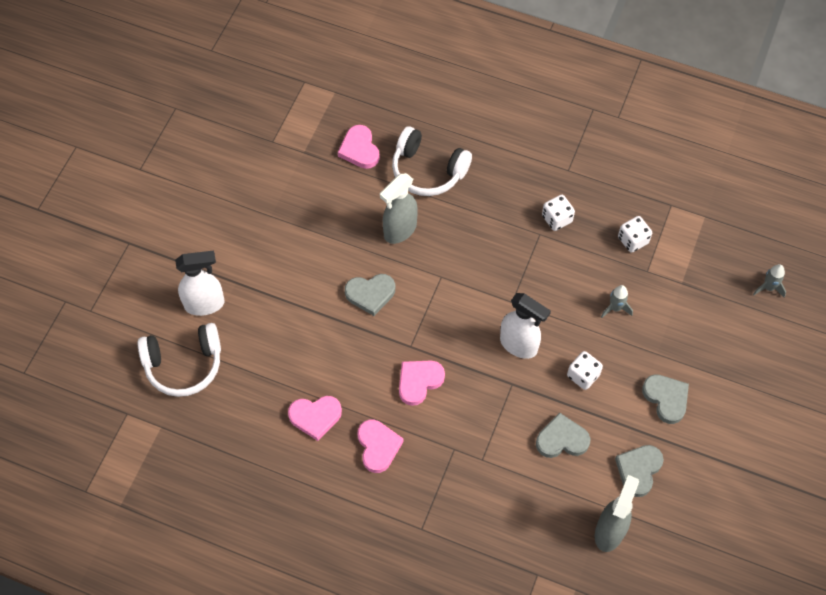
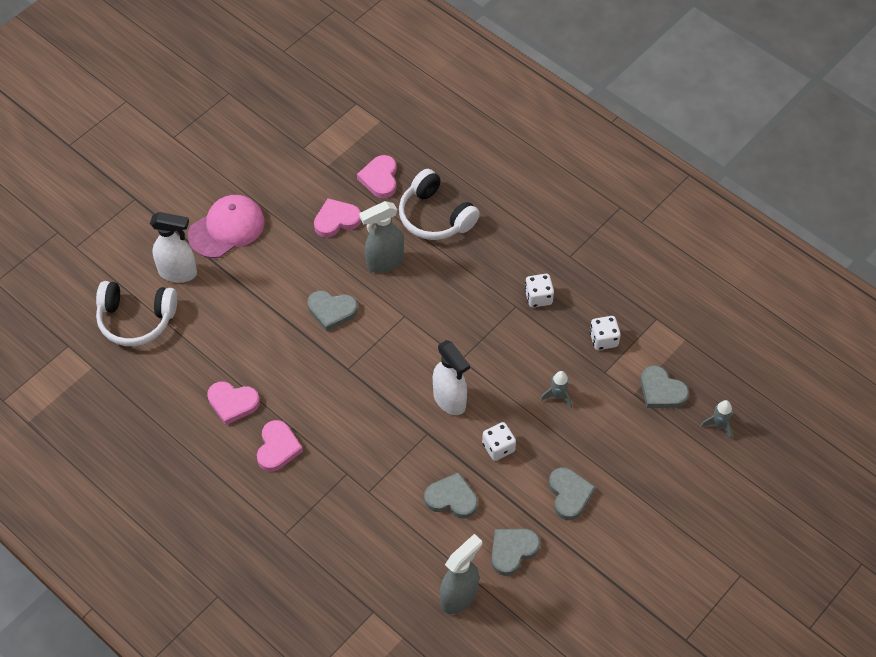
camera: 20 degrees right, 5 degrees down
pink heart [399,361,445,406] -> pink heart moved to [314,198,361,238]
none -> pink cap [188,195,265,258]
none -> grey heart [640,365,689,408]

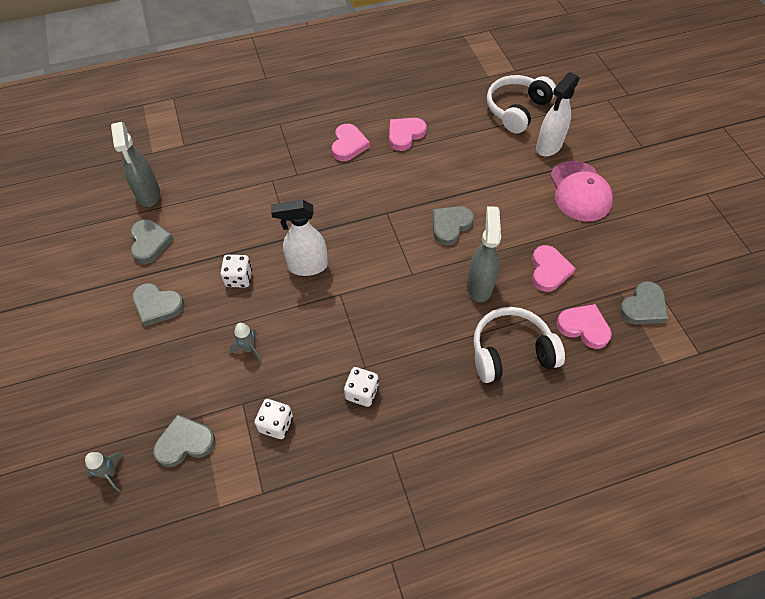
camera: 120 degrees right, 0 degrees up
pink heart [257,420,303,472] -> pink heart turned 120 degrees counterclockwise [332,124,370,161]
grey heart [424,472,478,518] -> grey heart moved to [619,281,668,324]

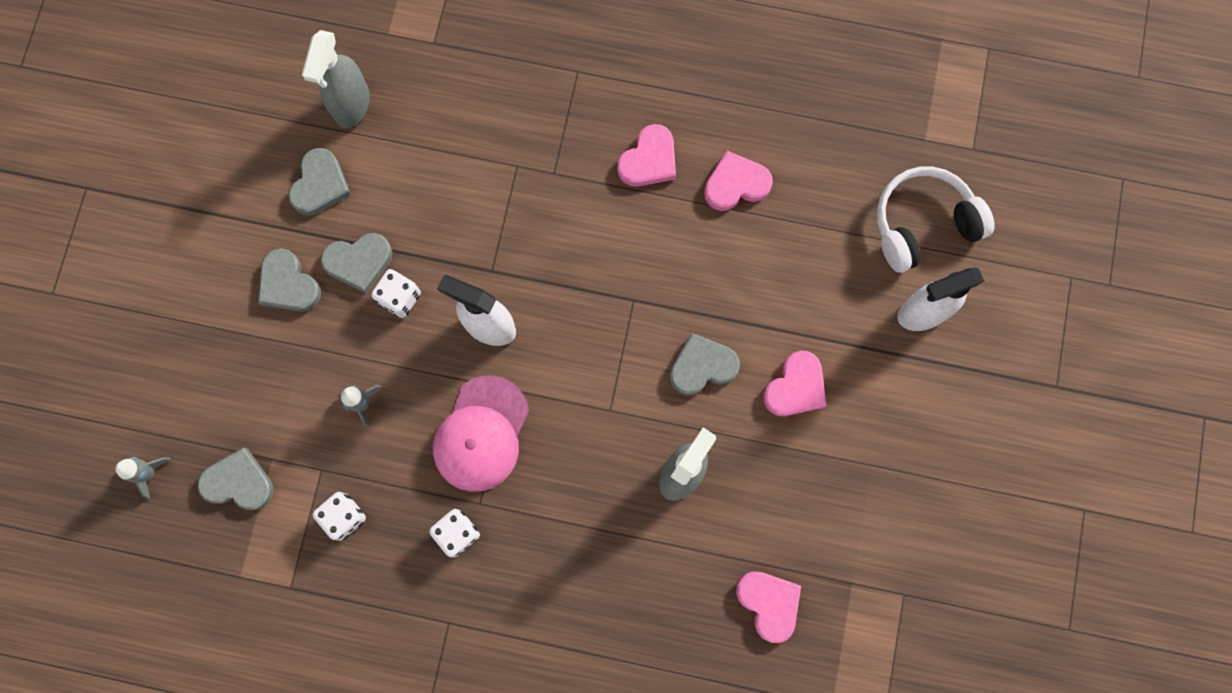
camera: 30 degrees right, 20 degrees up
white headphones [473,307,565,383] -> none
pink heart [532,245,576,292] -> pink heart moved to [763,351,826,416]
pink cap [550,161,613,221] -> pink cap moved to [433,375,529,492]
grey heart [619,281,668,324] -> grey heart moved to [321,233,392,294]

